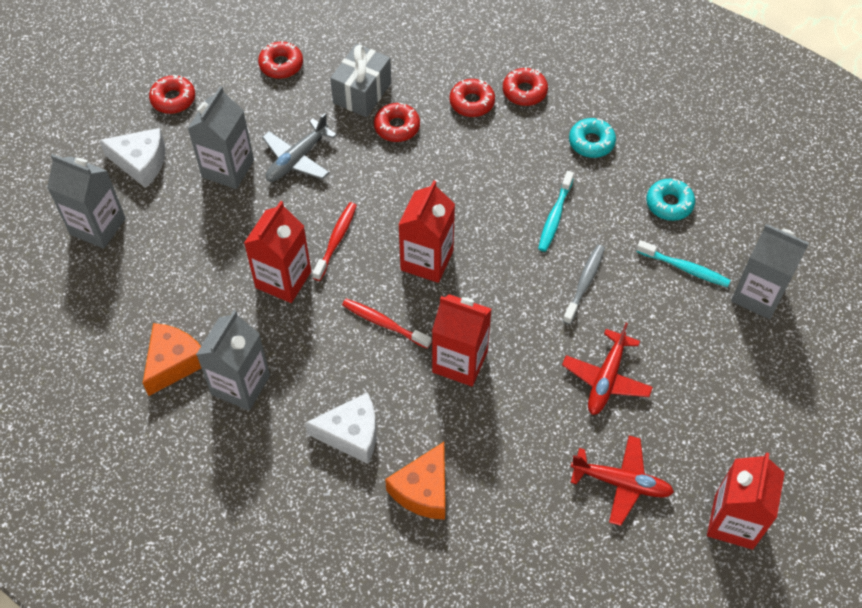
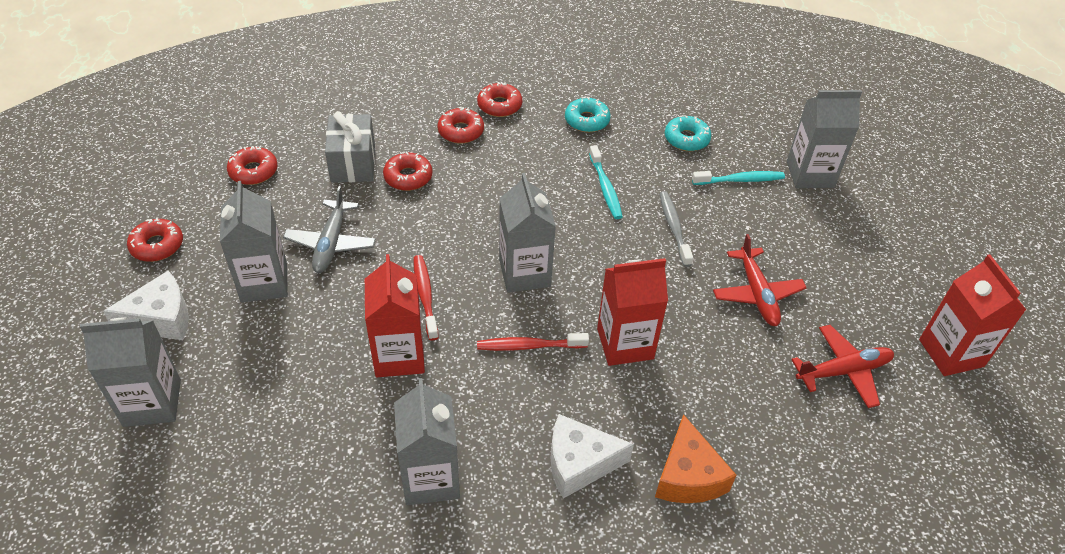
camera: 35 degrees left, 10 degrees down
orange cheese [143,323,201,396] -> none
white cheese [305,392,376,464] -> white cheese turned 150 degrees counterclockwise [551,414,634,498]
red carton [398,181,455,283] -> grey carton [499,173,556,293]

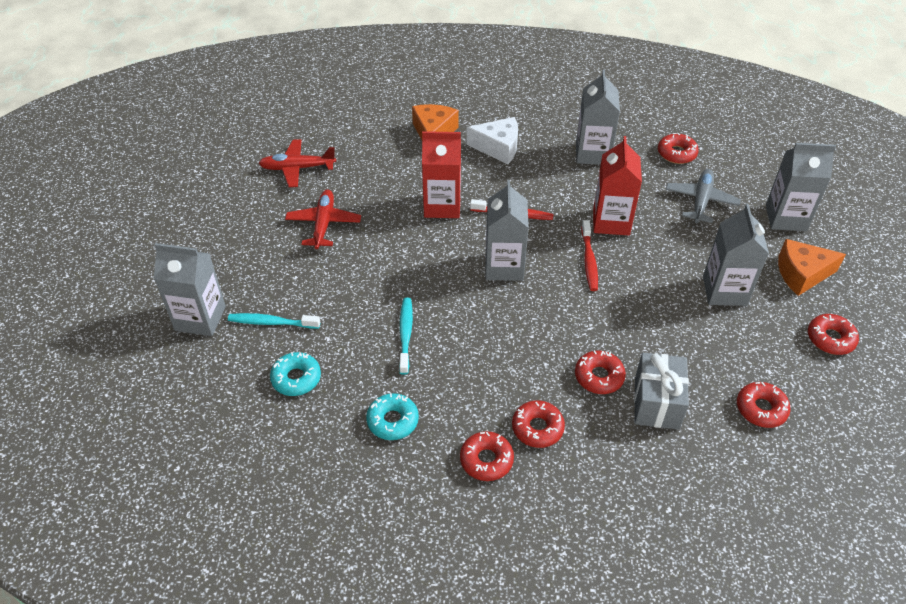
camera: 165 degrees left, 0 degrees up
white cheese [103,271,189,340] -> orange cheese [778,239,846,296]
grey plane [283,186,376,273] -> grey plane moved to [666,169,741,223]
grey toothbrush [659,191,693,267] -> none
red carton [919,254,1026,376] -> none
none -> red donut [658,133,699,164]

